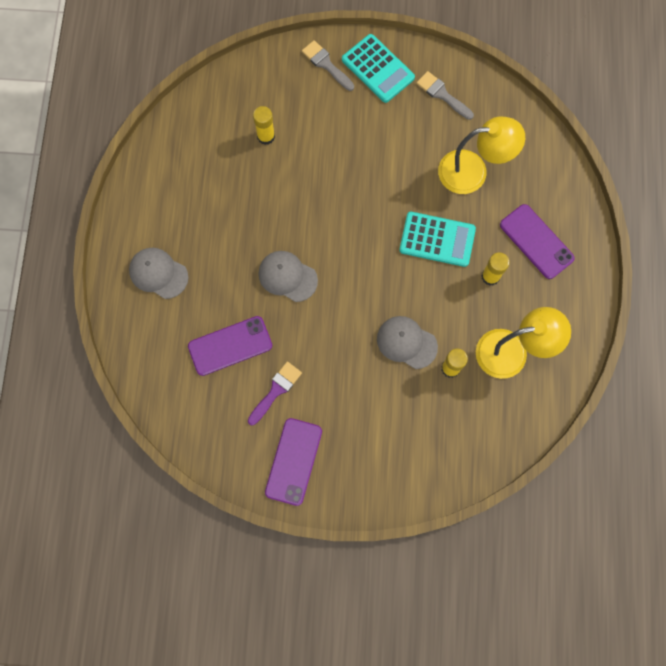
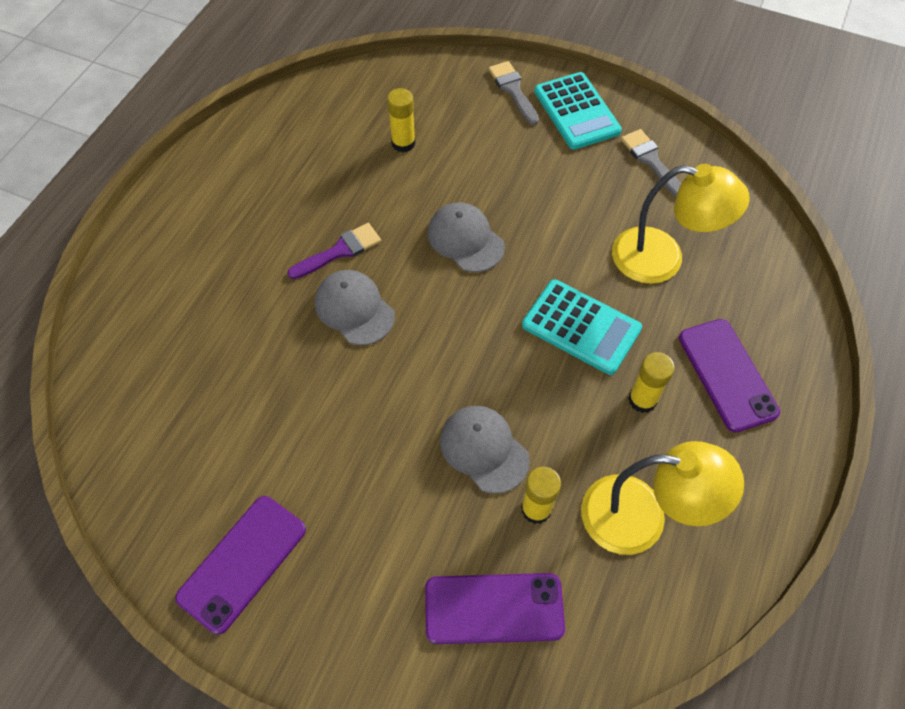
camera: 20 degrees right, 15 degrees down
grey cap [129,248,188,299] -> grey cap moved to [428,202,505,272]
purple phone [188,316,272,376] -> purple phone moved to [425,573,565,644]
purple brush [248,362,302,425] -> purple brush moved to [287,223,381,279]

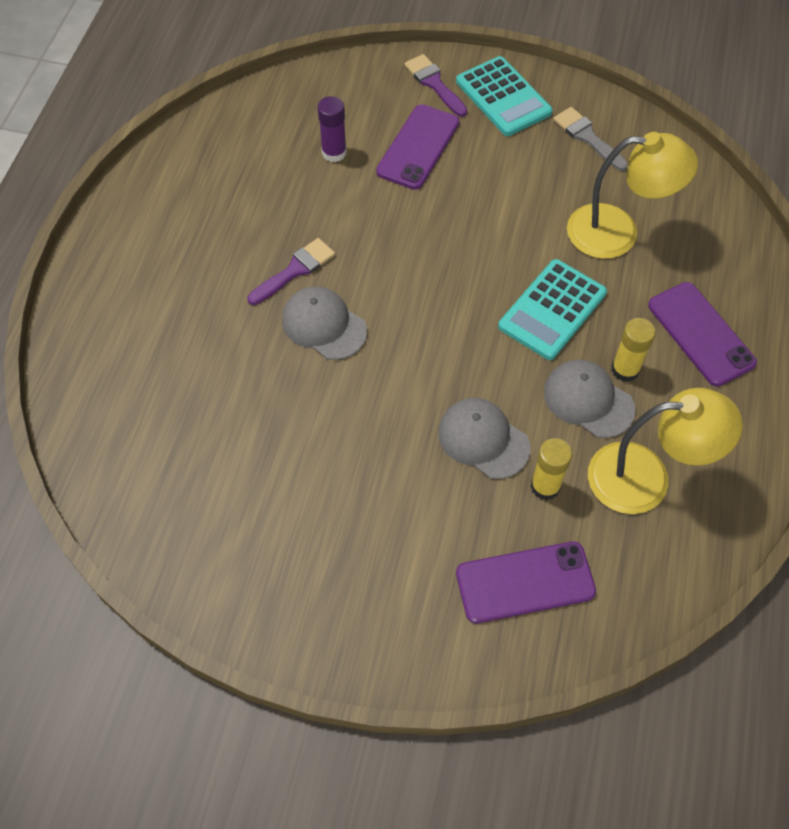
camera: 10 degrees left, 0 degrees up
purple phone [175,496,306,635] -> purple phone moved to [376,104,459,190]
yellow glue stick [387,88,416,153] -> purple glue stick [317,96,347,162]
grey cap [428,202,505,272] -> grey cap moved to [544,360,636,438]
grey brush [489,61,539,125] -> purple brush [404,54,467,117]
turquoise calculator [522,279,642,375] -> turquoise calculator turned 105 degrees clockwise [498,259,607,360]

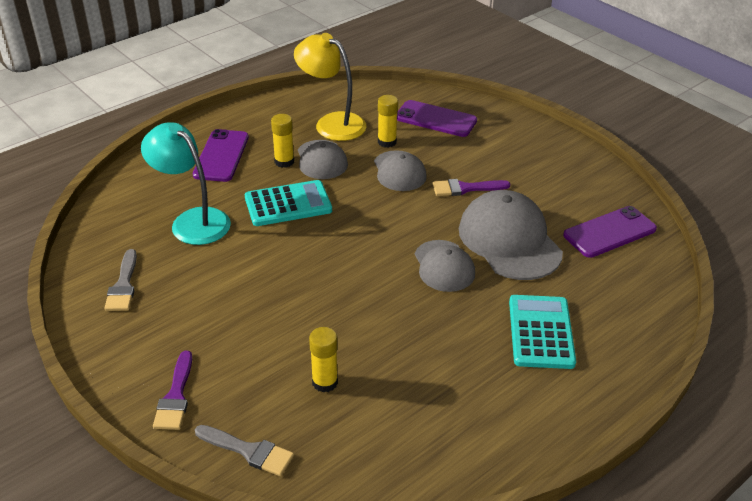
camera: 145 degrees left, 20 degrees down
purple brush [248,238,335,305] -> purple brush moved to [433,179,510,196]
purple glue stick [317,96,347,162] -> yellow glue stick [309,327,338,392]
purple phone [376,104,459,190] -> purple phone moved to [563,206,657,258]
turquoise calculator [456,56,553,136] -> turquoise calculator moved to [509,295,576,369]
yellow lamp [567,132,698,259] -> turquoise lamp [141,122,231,245]
none -> grey brush [195,425,294,476]
none -> grey cap [459,190,563,280]

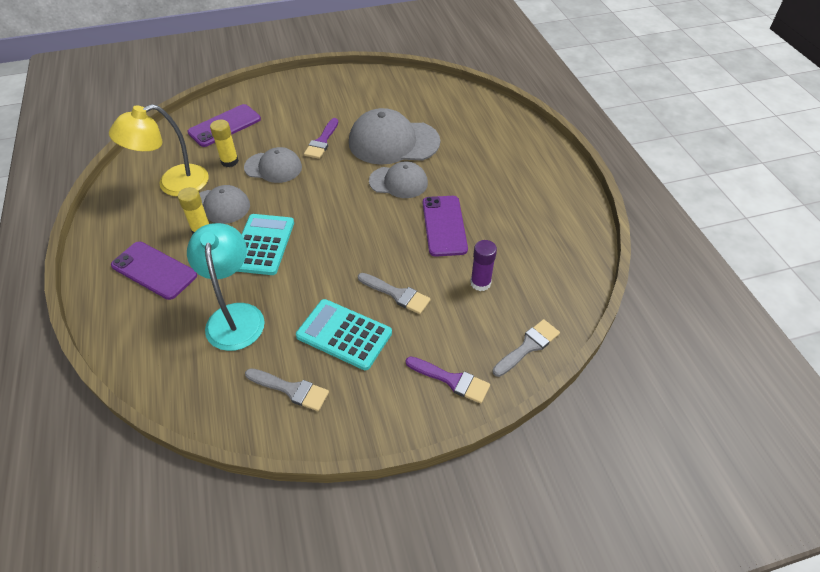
camera: 65 degrees left, 10 degrees up
turquoise lamp [141,122,231,245] -> turquoise lamp turned 105 degrees clockwise [187,223,265,351]
yellow glue stick [309,327,338,392] -> purple glue stick [470,240,497,291]
turquoise calculator [509,295,576,369] -> turquoise calculator moved to [296,299,392,370]
purple phone [563,206,657,258] -> purple phone moved to [423,196,468,257]
none -> grey brush [358,273,431,314]

